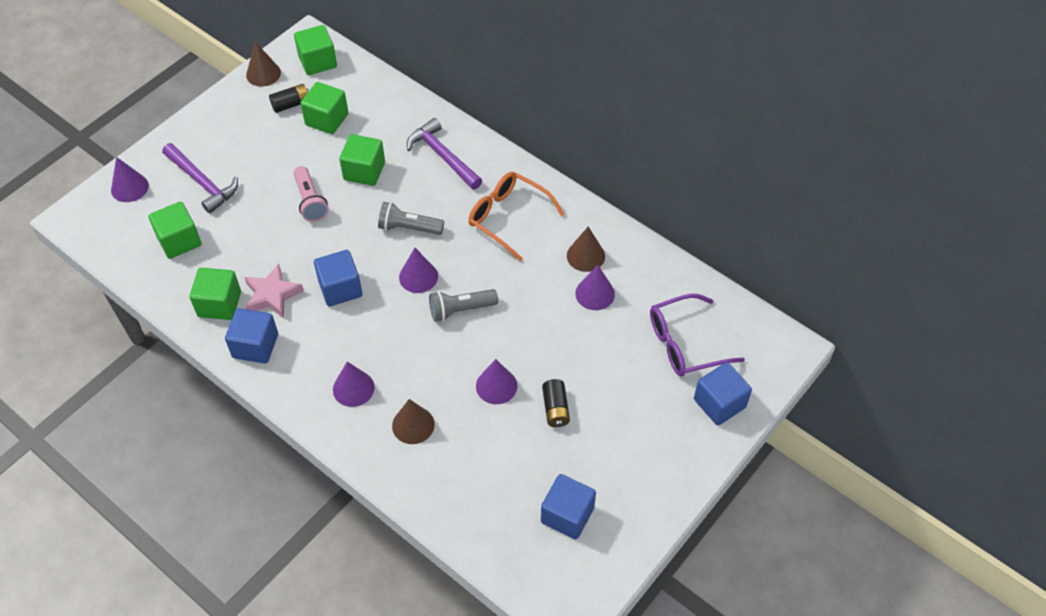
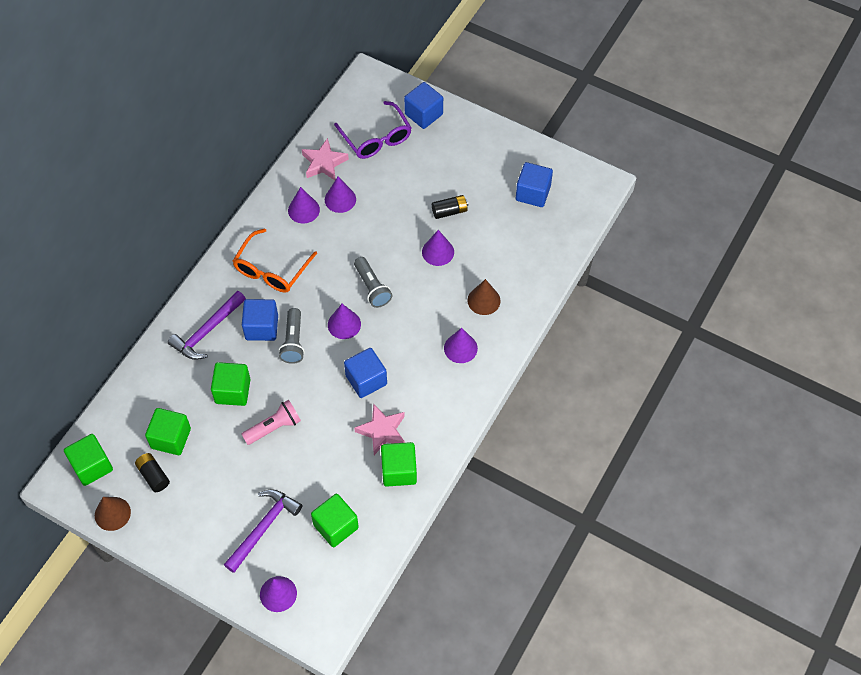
camera: 100 degrees left, 5 degrees up
blue cube [225,308,278,364] -> blue cube moved to [242,299,278,341]
brown cone [567,227,605,272] -> purple cone [288,187,320,223]
none -> pink star [302,138,349,180]

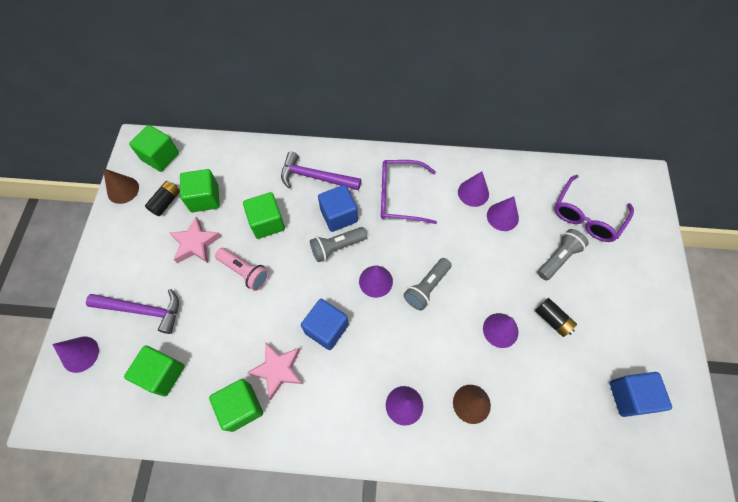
camera: 65 degrees right, 5 degrees up
orange glasses [233,228,317,293] -> purple glasses [381,160,437,224]
pink star [302,138,349,180] -> pink star moved to [169,217,221,263]
blue cube [404,82,443,129] -> none
none -> grey flashlight [538,229,589,280]

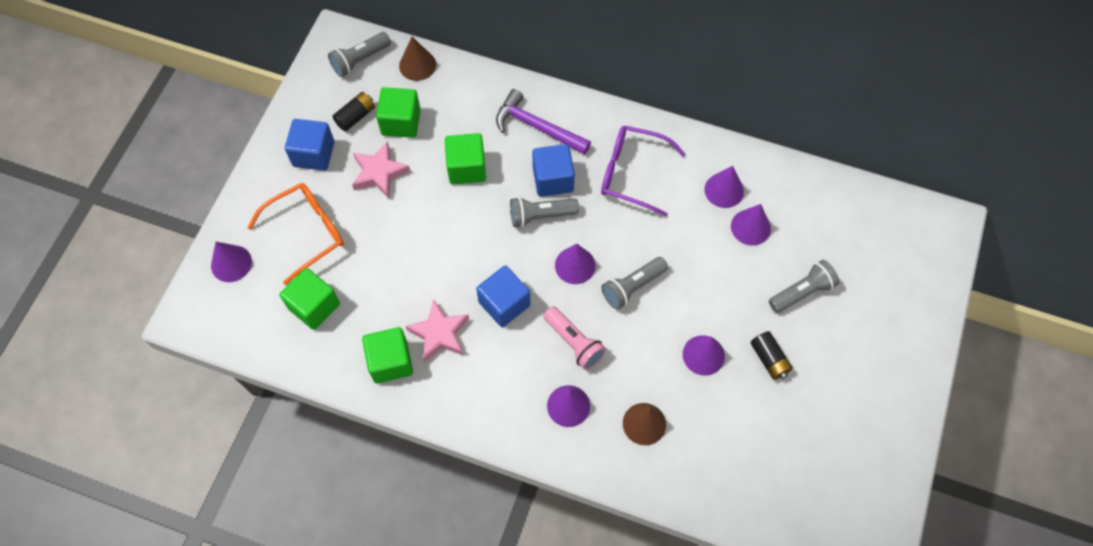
camera: 15 degrees right, 0 degrees up
purple hammer [86,289,179,334] -> orange glasses [247,183,344,285]
brown cone [103,168,139,204] -> brown cone moved to [399,37,436,81]
green cube [129,125,179,172] -> grey flashlight [328,32,391,77]
pink flashlight [215,248,269,291] -> pink flashlight moved to [543,306,606,370]
purple glasses [554,175,634,242] -> none
blue cube [610,372,672,417] -> blue cube moved to [285,119,334,171]

